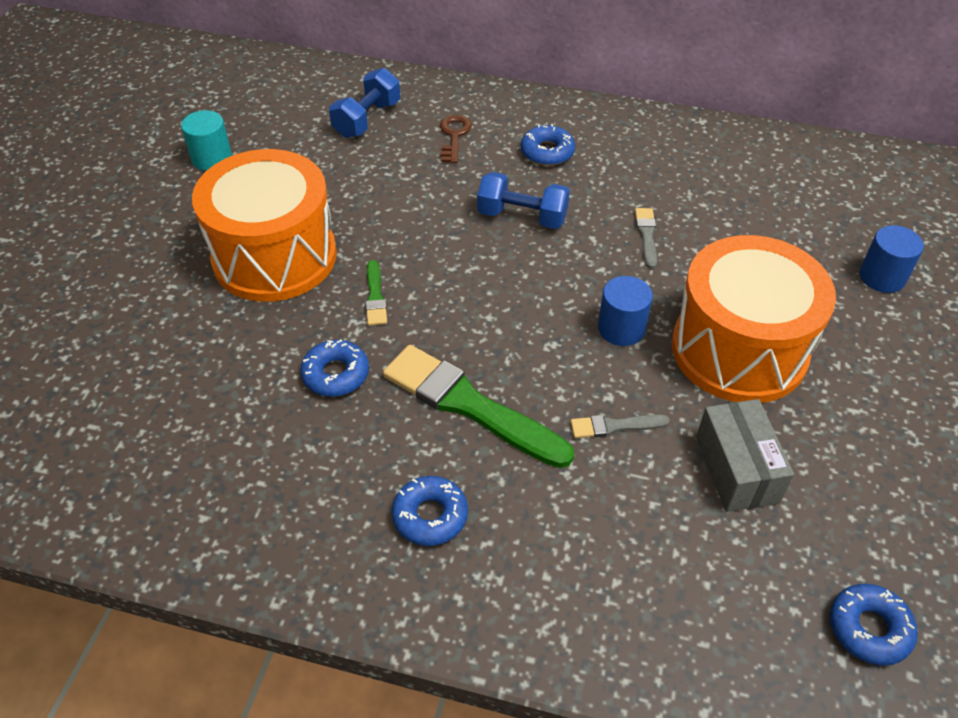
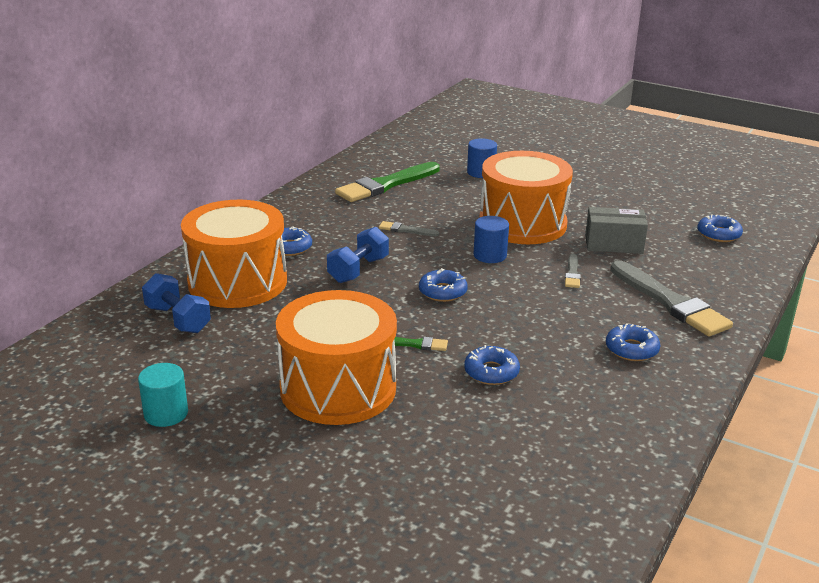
camera: 75 degrees left, 20 degrees down
green brush [383,345,574,468] -> green brush moved to [335,162,440,202]
brown key [440,115,472,163] -> orange drum [181,200,287,308]
none -> blue donut [419,268,468,302]
none -> grey brush [610,260,733,336]

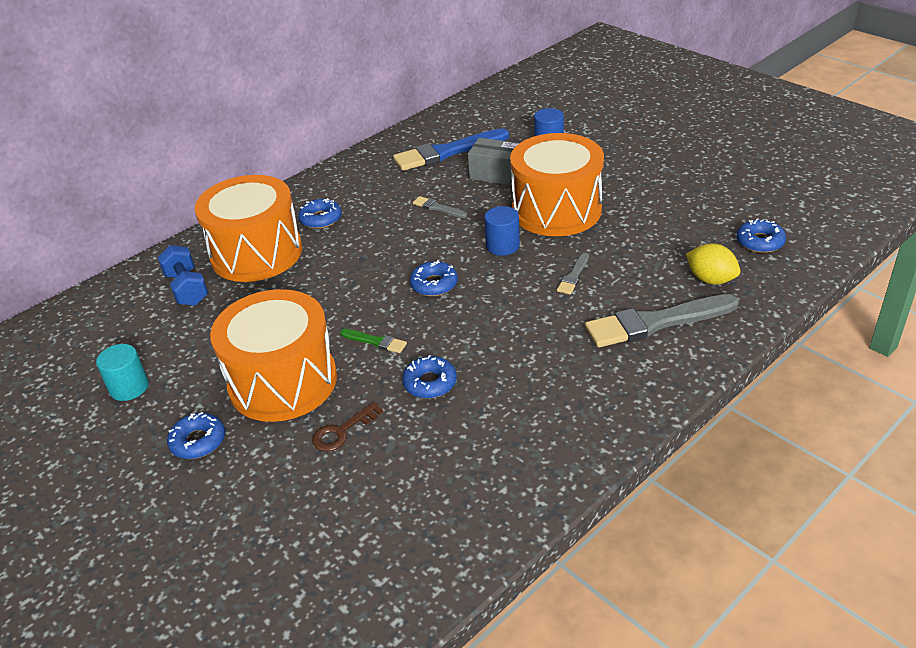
camera: 20 degrees right, 10 degrees up
blue dumbbell [327,227,389,283] -> none
green brush [335,162,440,202] -> blue brush [393,128,509,171]
grey box [585,207,648,254] -> grey box moved to [468,138,519,185]
blue donut [606,323,660,361] -> blue donut moved to [167,412,225,459]
grey brush [610,260,733,336] -> grey brush turned 90 degrees clockwise [585,294,739,348]
none -> brown key [312,402,383,452]
none -> yellow lemon [686,243,740,285]

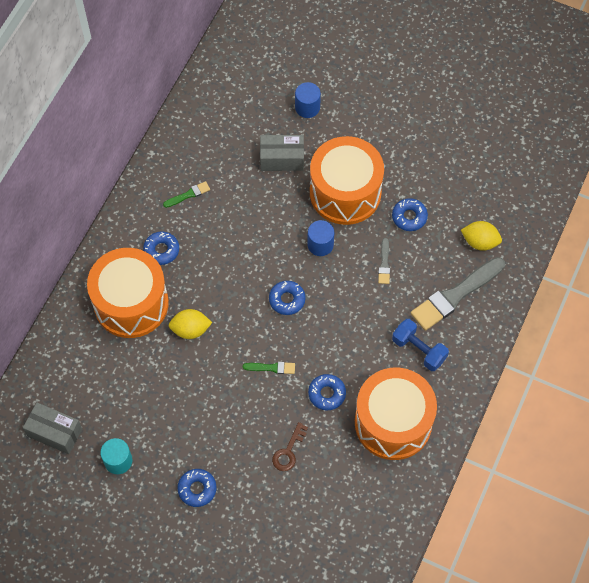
camera: 25 degrees left, 25 degrees up
blue dumbbell [157,245,208,306] -> blue dumbbell moved to [392,319,449,371]
orange drum [210,289,337,422] -> orange drum moved to [355,367,437,460]
blue brush [393,128,509,171] -> none
grey brush [413,196,467,218] -> none
blue donut [737,218,786,253] -> blue donut moved to [392,198,428,231]
none -> grey box [23,402,82,454]
none -> green brush [163,181,210,208]
none -> yellow lemon [168,309,212,339]

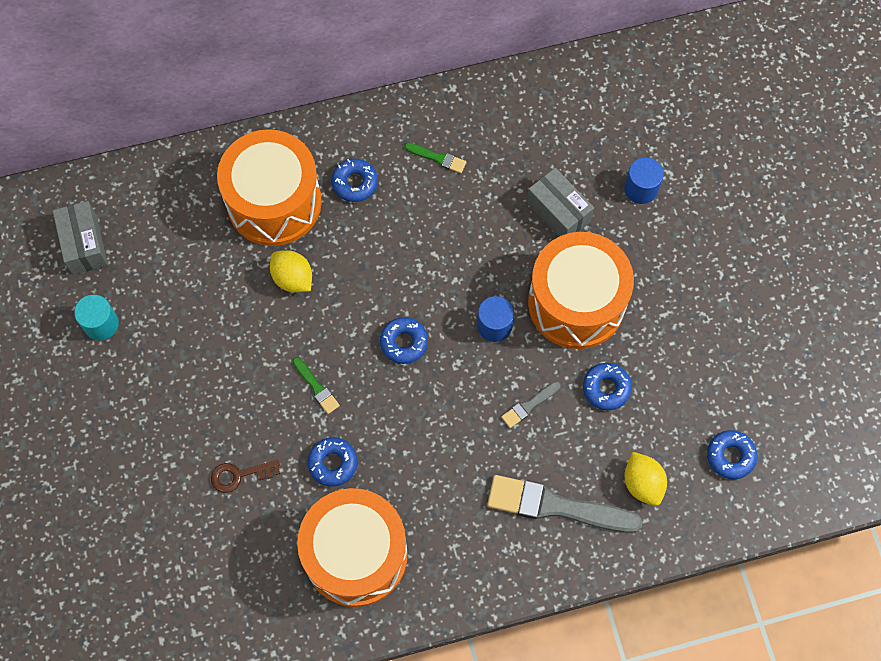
camera: 50 degrees right, 5 degrees up
blue donut [177,469,216,507] -> blue donut moved to [707,430,758,479]
blue dumbbell [392,319,449,371] -> none

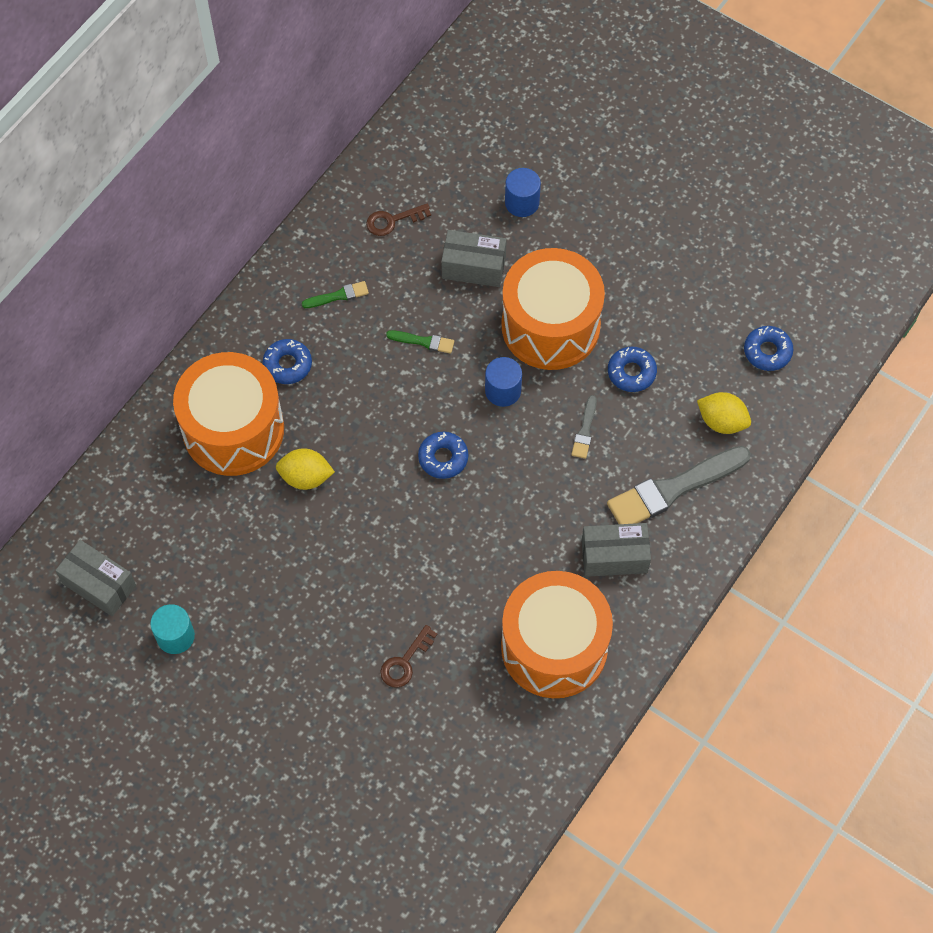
camera: 40 degrees left, 5 degrees down
green brush [293,357,340,414] -> green brush moved to [386,330,454,353]
blue donut [307,437,357,487] -> none
none -> brown key [366,203,431,236]
none -> grey box [582,523,651,577]

